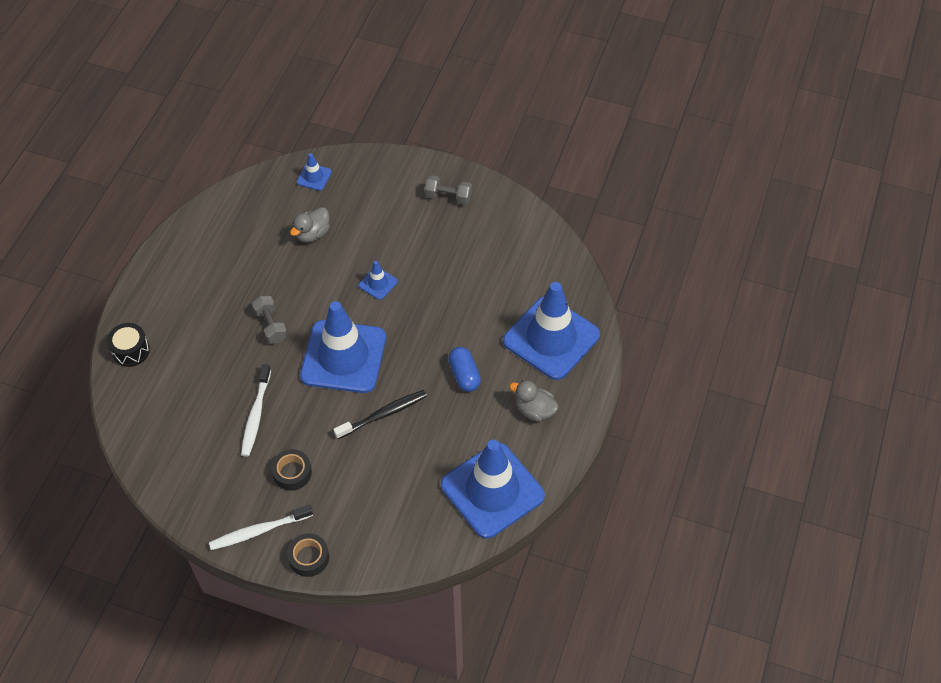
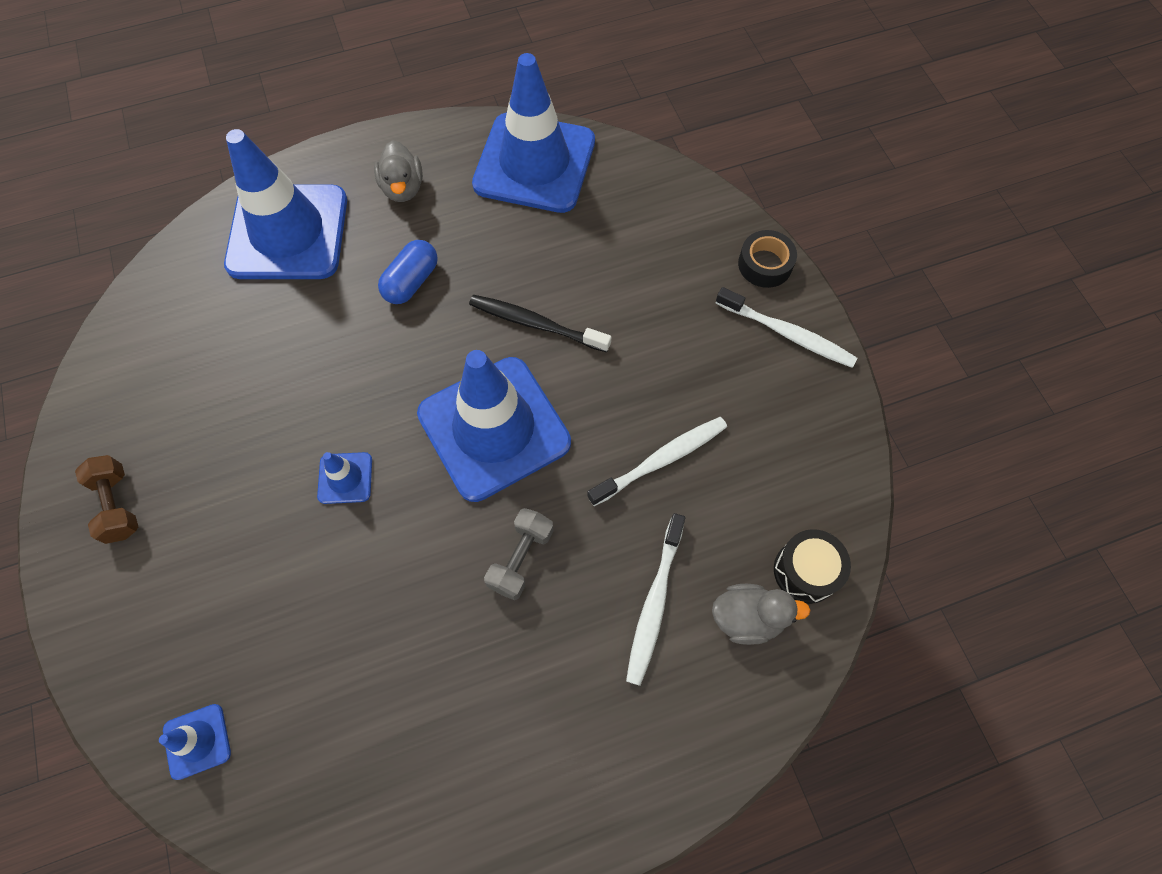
camera: 130 degrees left, 10 degrees up
black drum [107,323,150,367] -> black drum moved to [774,529,851,604]
black tape [271,449,312,491] -> none
grey duck [290,207,330,243] -> grey duck moved to [712,584,810,645]
grey dumbbell [425,175,472,205] -> brown dumbbell [75,455,138,544]
none -> white toothbrush [626,513,685,686]

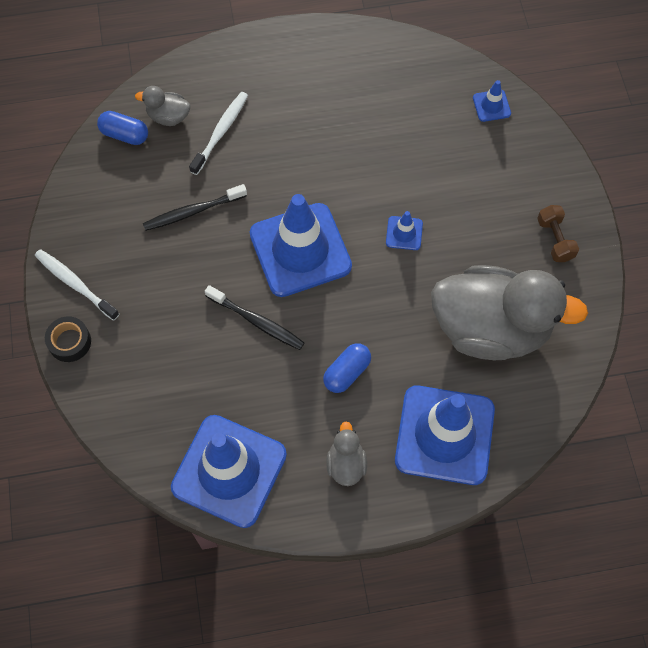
camera: 170 degrees left, 0 degrees up
grey dumbbell [484,508,554,600] -> none
white toothbrush [587,417,727,506] -> black toothbrush [143,184,247,231]
black drum [774,529,851,604] -> blue capsule [97,111,148,145]
none -> grey duck [431,265,588,360]

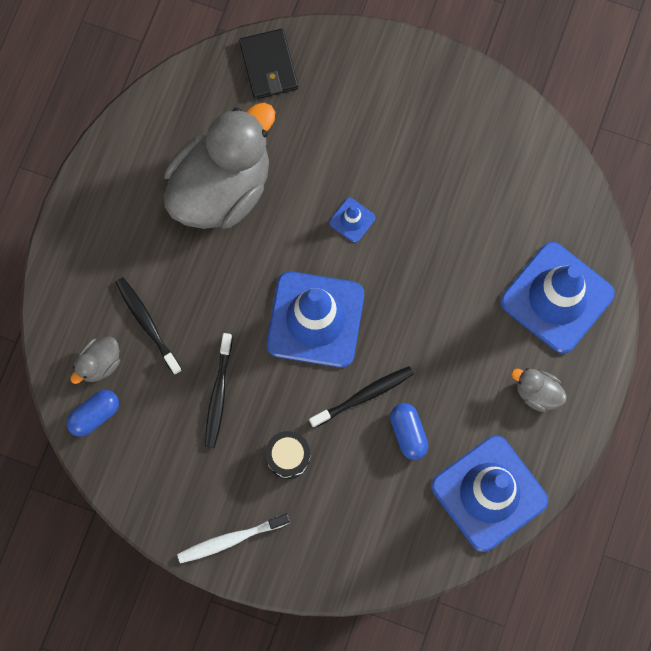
camera: 60 degrees left, 10 degrees up
black tape [45,316,91,362] -> none
white toothbrush [189,92,248,175] -> black toothbrush [115,277,182,375]
blue capsule [323,343,371,393] -> blue capsule moved to [390,403,428,460]
grey duck [431,265,588,360] -> grey duck moved to [164,103,275,229]
blue traffic cone [473,80,511,122] -> black wallet [239,29,298,99]
brown dumbbell [537,205,579,262] -> none
none -> black drum [265,431,310,479]

